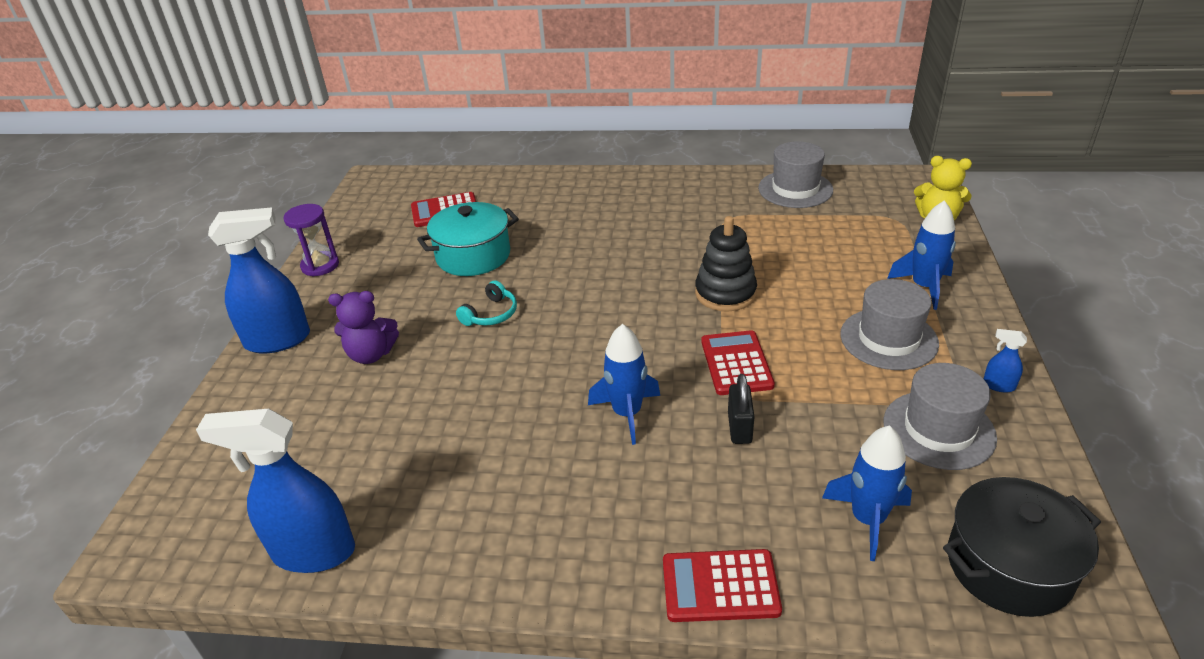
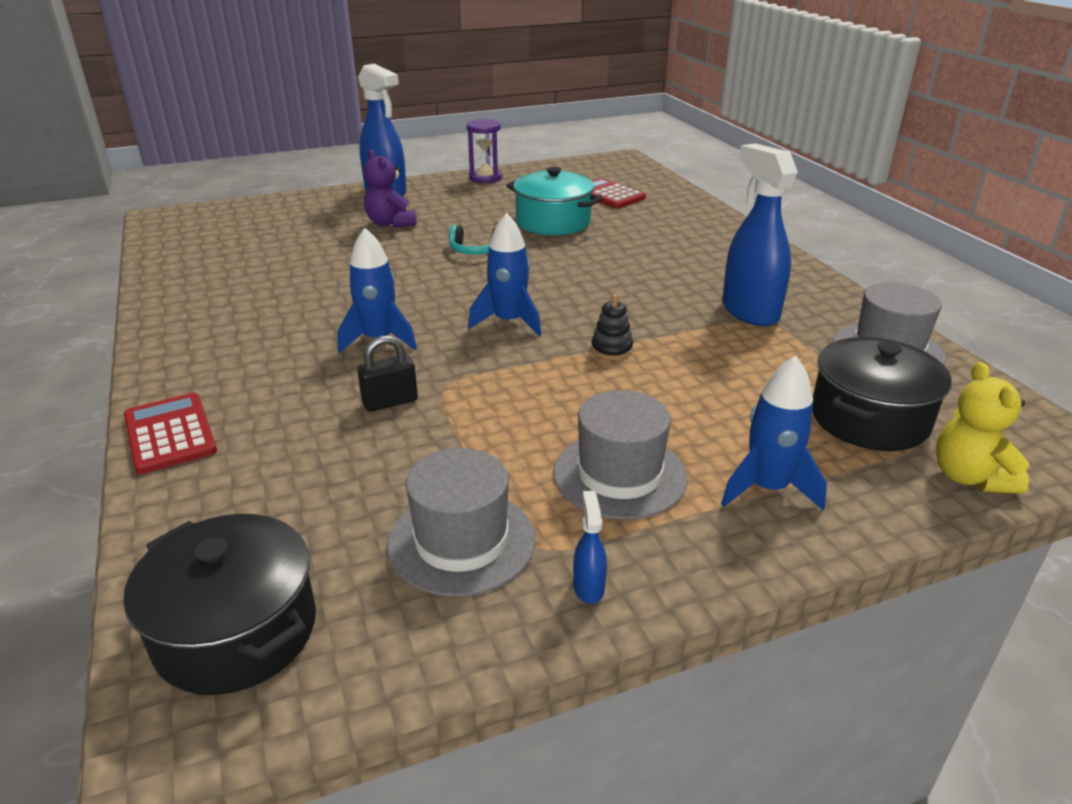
camera: 60 degrees right, 5 degrees down
blue spray bottle [196,409,355,573] -> blue spray bottle moved to [722,143,798,326]
black stacking toy [695,216,757,311] -> black stacking toy [591,294,633,360], size x0.56
red calculator [701,330,775,395] -> none
blue rocket [822,425,912,561] -> blue rocket moved to [468,213,541,336]
none -> black pot [812,337,952,451]

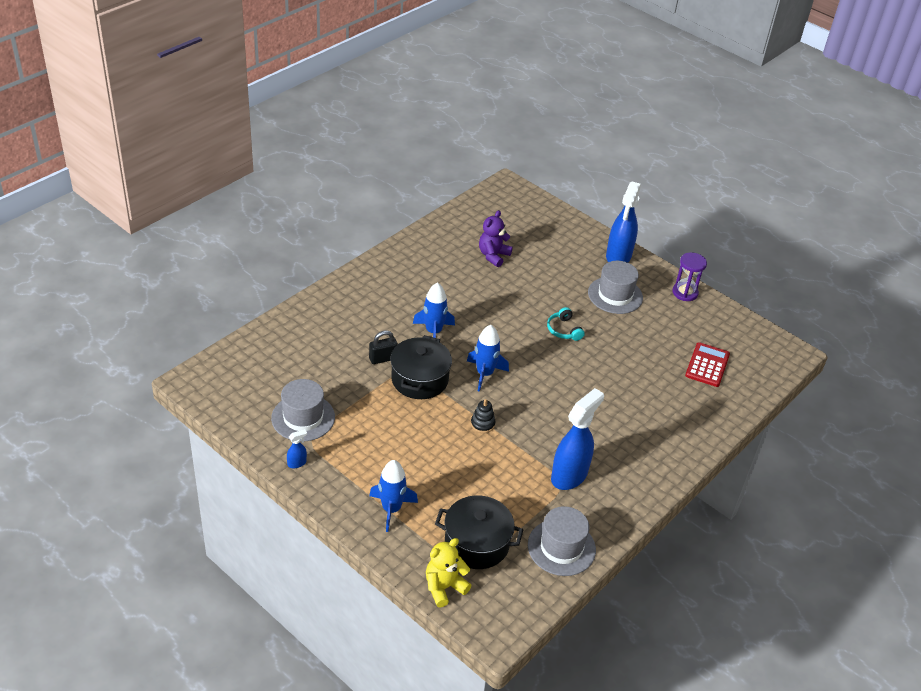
camera: 60 degrees right, 10 degrees up
red calculator [124,393,217,474] -> none
black pot [124,514,316,695] -> black pot moved to [390,335,452,399]
black padlock [357,335,418,412] -> black padlock turned 60 degrees counterclockwise [369,330,398,364]
purple teddy bear [364,149,417,228] -> purple teddy bear moved to [479,210,513,267]
turquoise pot [506,167,603,235] -> none
grey hat [553,390,687,520] -> grey hat moved to [588,261,643,314]

